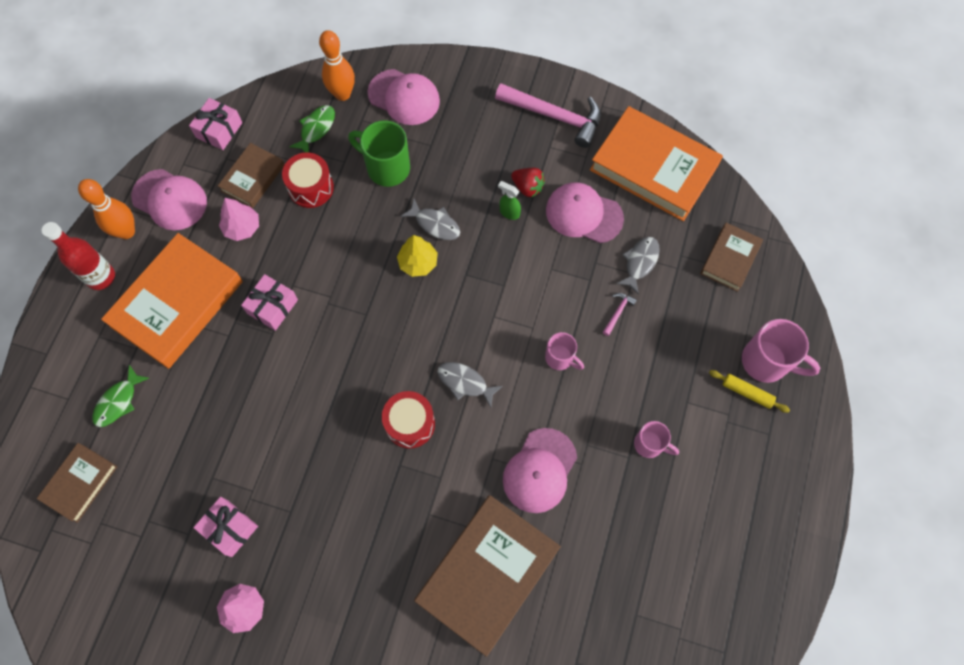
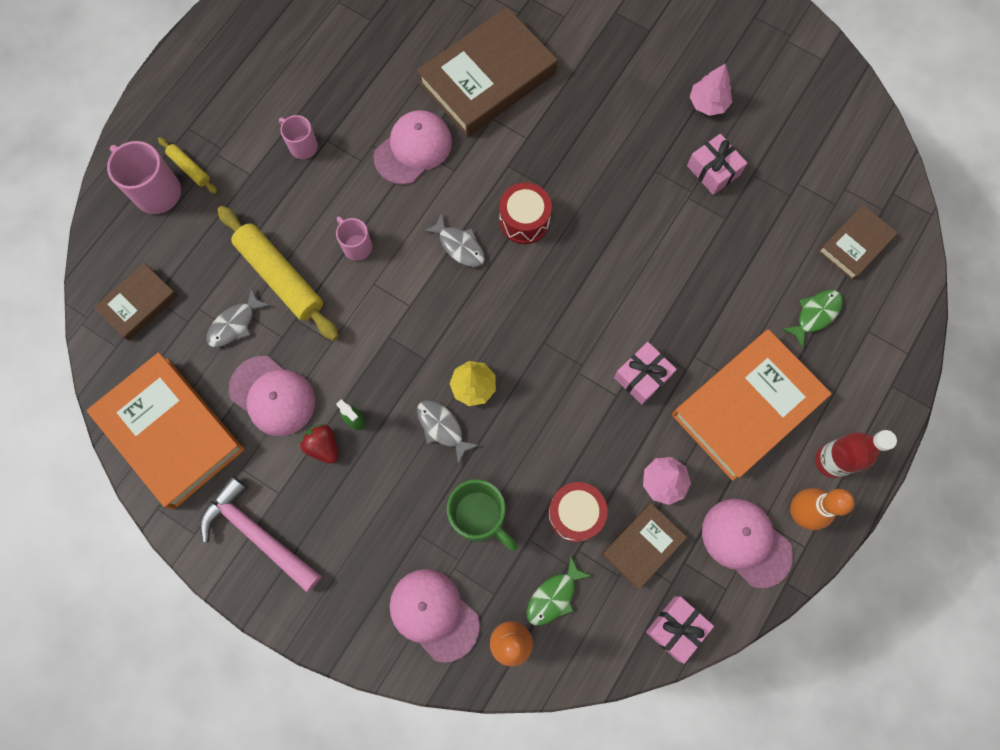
camera: 165 degrees left, 5 degrees up
pink hammer [603,293,637,336] -> yellow rolling pin [217,206,339,341]

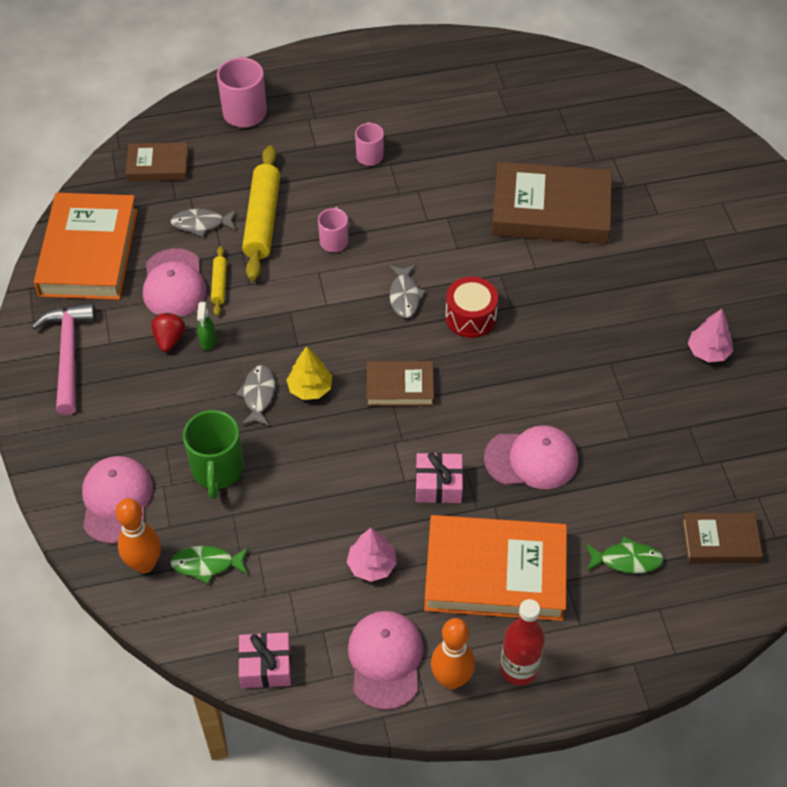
camera: 45 degrees right, 20 degrees down
yellow rolling pin [158,137,217,194] -> yellow rolling pin moved to [211,246,227,316]
pink cap [374,110,452,185] -> pink cap moved to [484,425,578,489]
red drum [548,482,608,542] -> none
brown book [602,503,687,589] -> brown book moved to [366,361,434,406]
pink gift [687,134,747,195] -> none

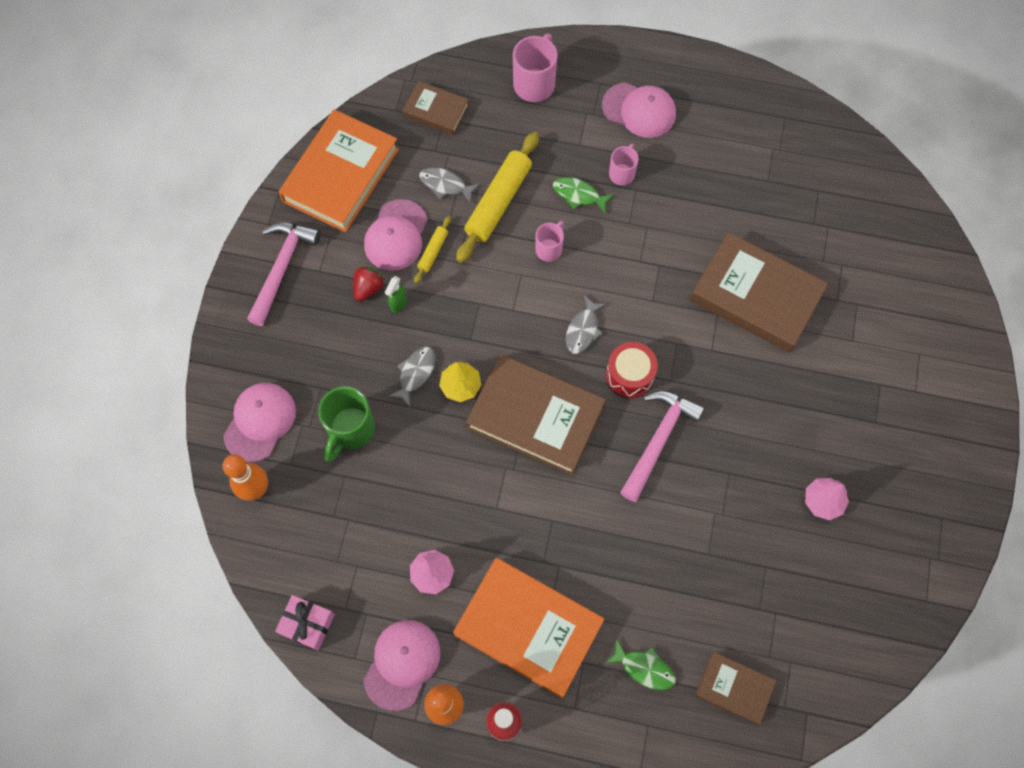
camera: 25 degrees right, 15 degrees up
green fish [170,546,248,584] -> green fish moved to [553,177,614,214]
brown book [366,361,434,406] -> brown book [466,354,606,476], size x1.89
pink gift [416,452,463,503] -> none
pink cap [484,425,578,489] -> pink cap moved to [602,82,676,138]
none -> pink hammer [620,390,705,502]

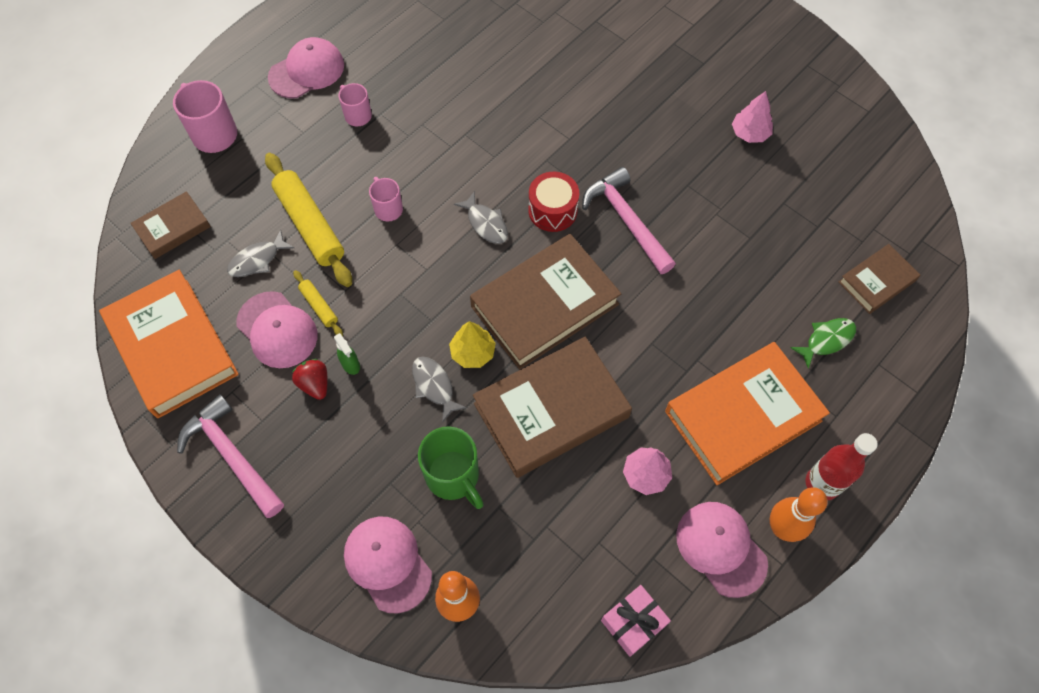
camera: 60 degrees left, 5 degrees down
green fish [553,177,614,214] -> none
brown book [690,232,828,353] -> brown book moved to [473,337,632,478]

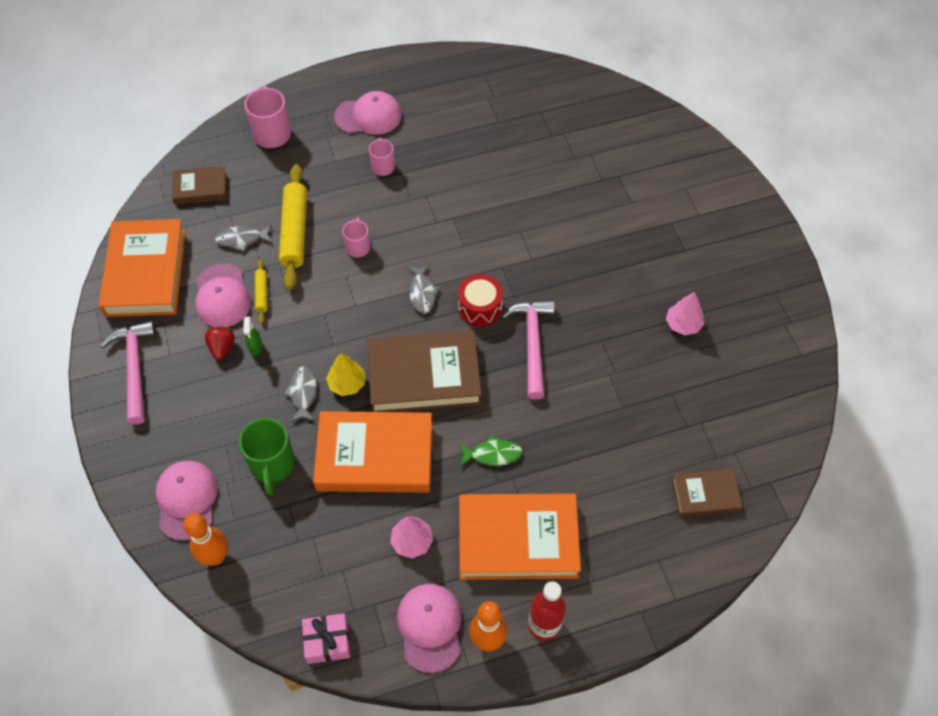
camera: 30 degrees right, 5 degrees down
brown book [473,337,632,478] -> orange book [313,411,432,493]
green fish [790,318,856,369] -> green fish moved to [459,435,523,466]

